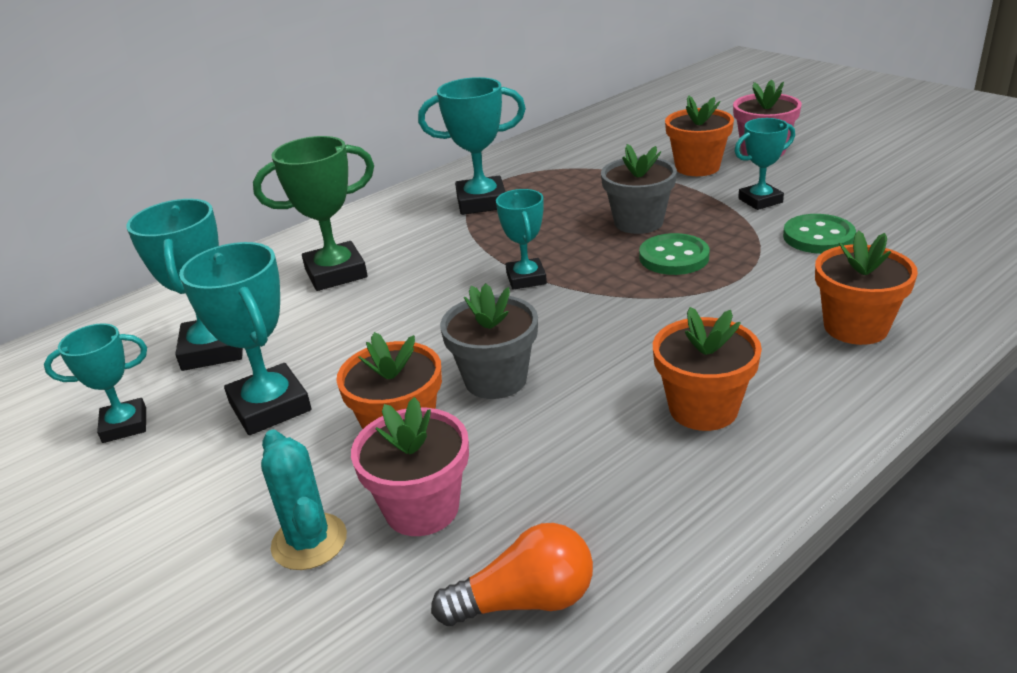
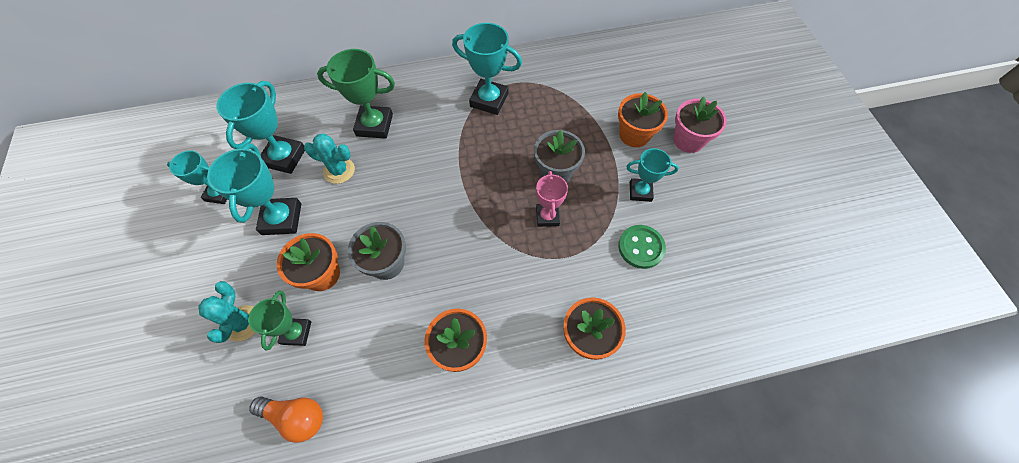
camera: 25 degrees right, 30 degrees up
pink flower pot [351,397,469,536] -> green trophy [248,290,311,351]
turquoise trophy [496,189,547,290] -> none
green button [639,233,710,275] -> pink trophy [536,171,568,227]
none -> turquoise cactus [304,134,355,184]

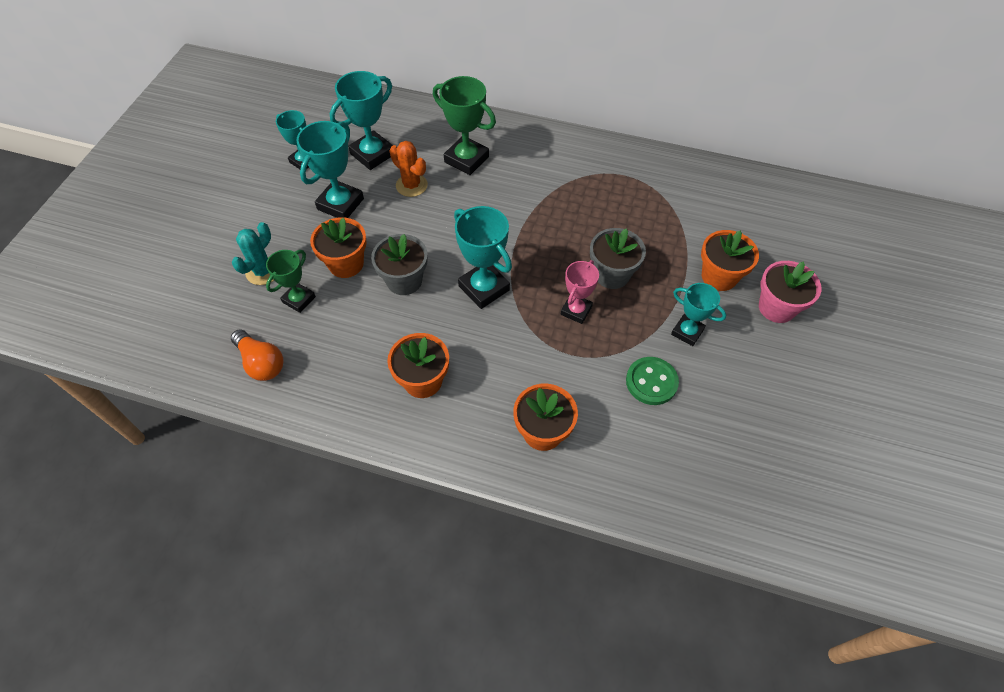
camera: 30 degrees right, 5 degrees down
turquoise cactus [304,134,355,184] -> orange cactus [390,141,428,197]
turquoise trophy [452,23,522,115] -> turquoise trophy moved to [454,206,512,309]

